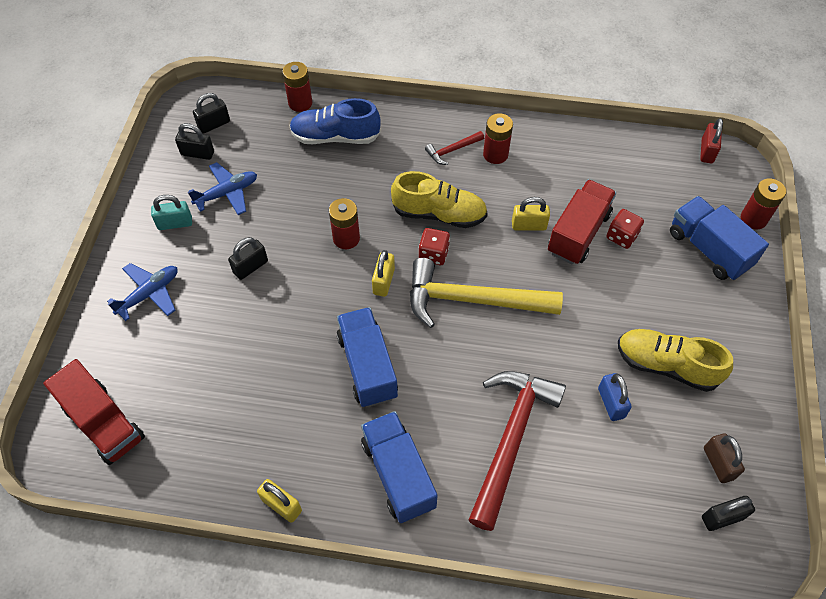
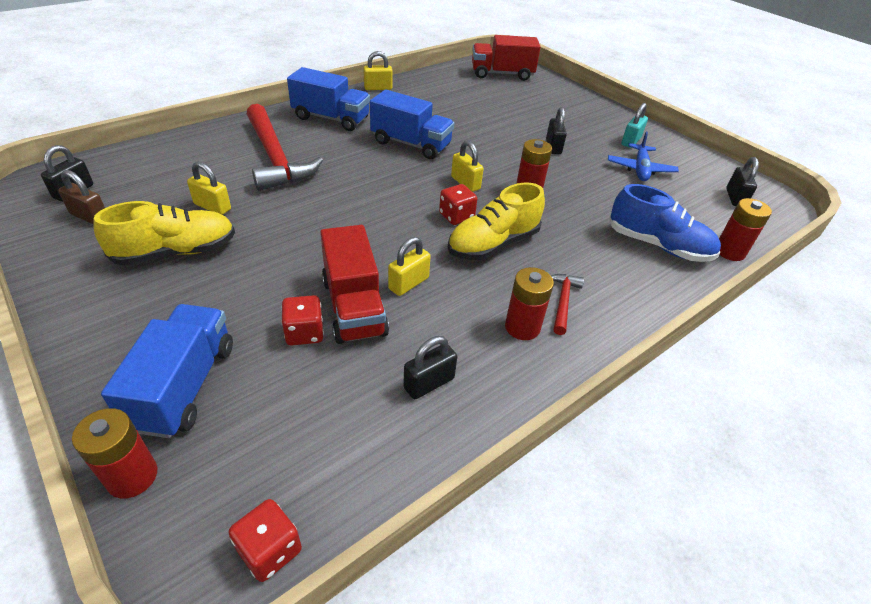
camera: 130 degrees right, 15 degrees down
blue plane [107,263,178,321] -> none
black padlock [175,123,214,160] -> black padlock moved to [403,336,457,399]
blue shoe [289,98,381,144] -> blue shoe turned 75 degrees clockwise [609,184,721,262]
yellow hammer [410,258,563,328] -> none
blue padlock [598,373,632,421] -> yellow padlock [187,161,231,215]
blue truck [670,196,769,280] -> blue truck turned 90 degrees counterclockwise [101,304,233,438]
red padlock [700,118,723,163] -> red dice [228,499,302,582]

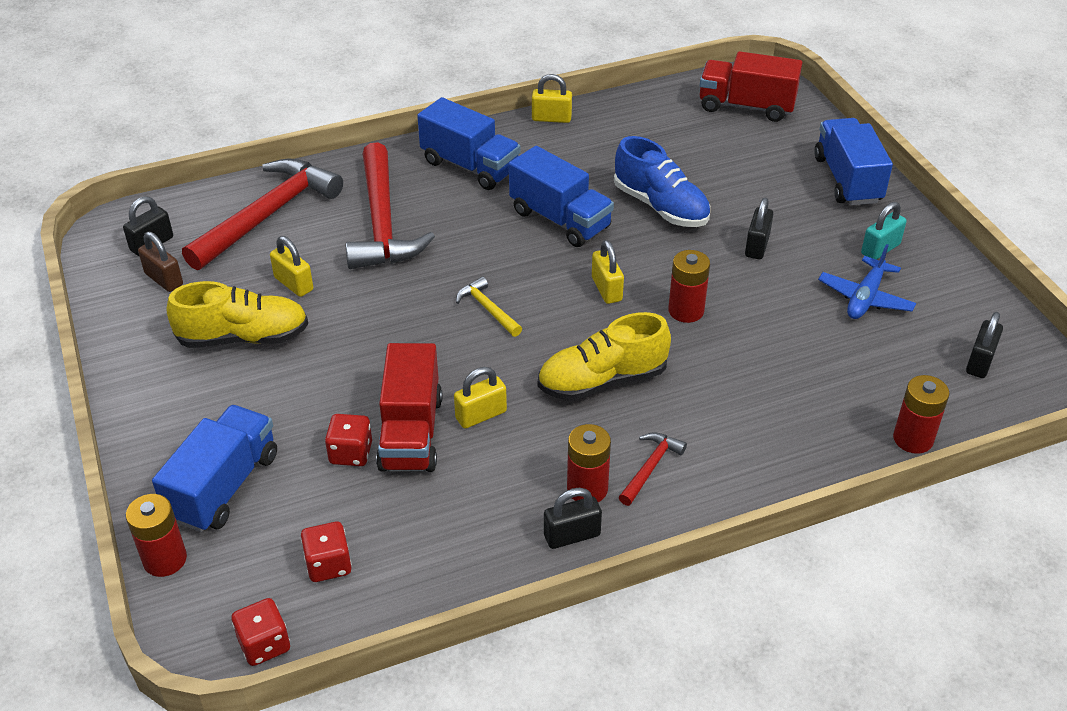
camera: 20 degrees right, 0 degrees up
black padlock [403,336,457,399] -> black padlock moved to [544,488,602,549]
red dice [439,184,477,225] -> red dice moved to [301,522,352,582]
blue shoe [609,184,721,262] -> blue shoe moved to [614,136,710,227]
none -> red hammer [182,158,343,270]
none -> yellow hammer [456,277,522,337]
none -> blue truck [814,118,893,205]

